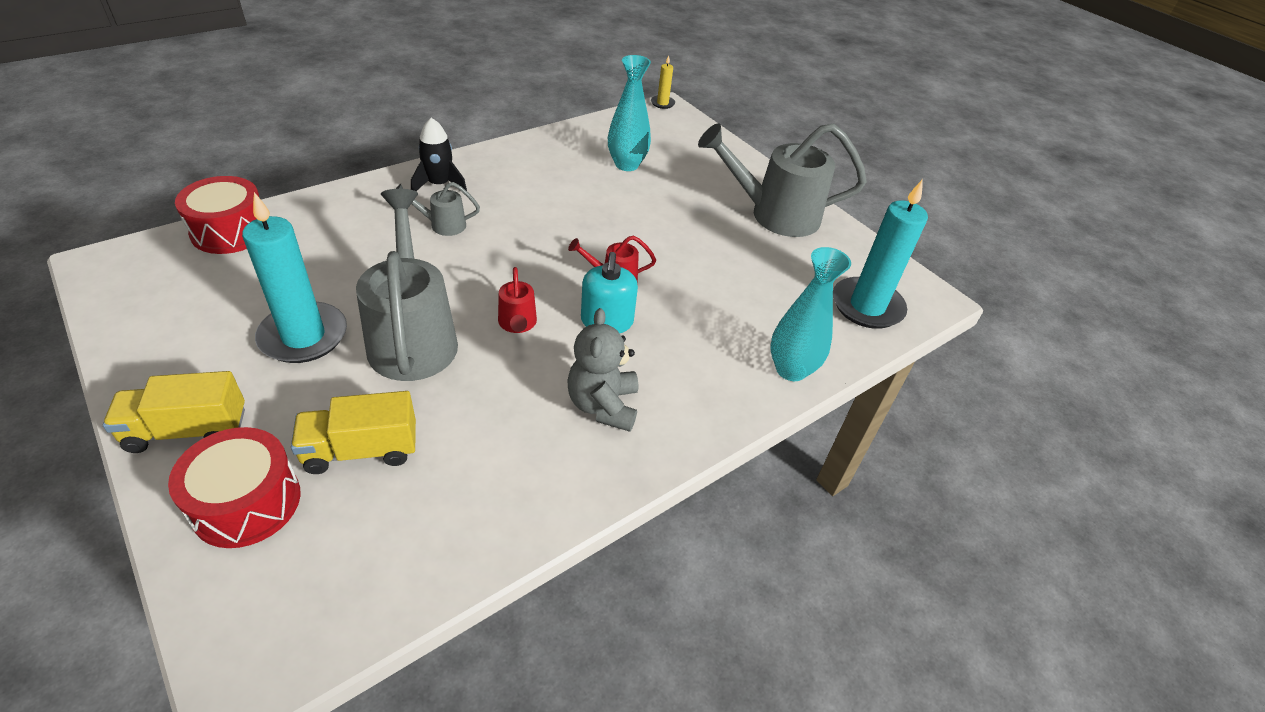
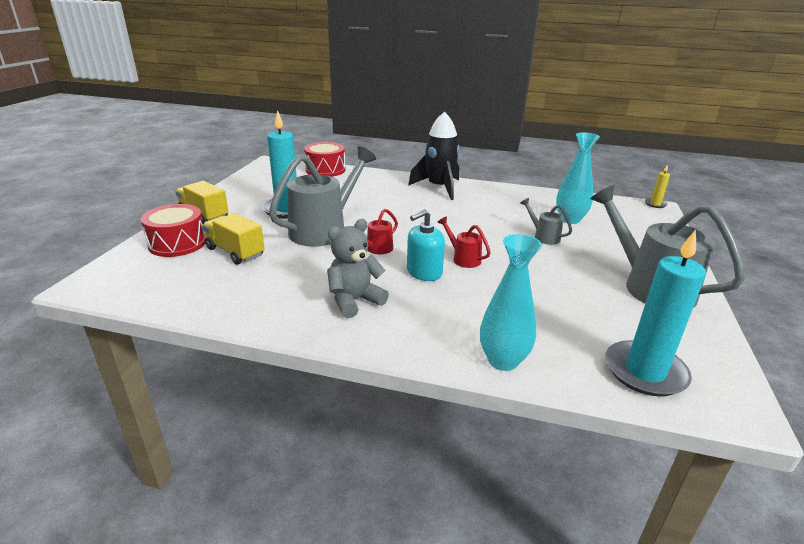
camera: 55 degrees right, 15 degrees down
grey watering can [396,182,480,236] -> grey watering can moved to [520,198,572,245]
black rocket [411,118,467,191] -> black rocket [408,111,460,200], size x1.56

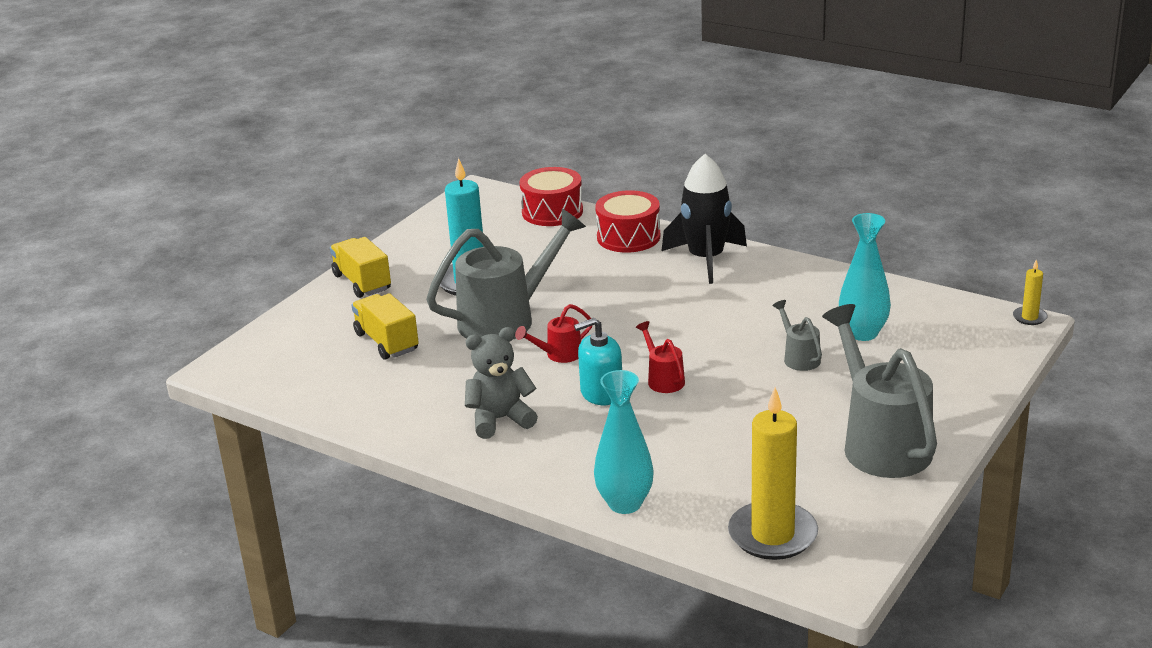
camera: 20 degrees right, 0 degrees up
red drum [141,204,206,257] -> red drum moved to [595,190,660,253]
turquoise candle [605,230,706,397] -> yellow candle [728,387,818,560]

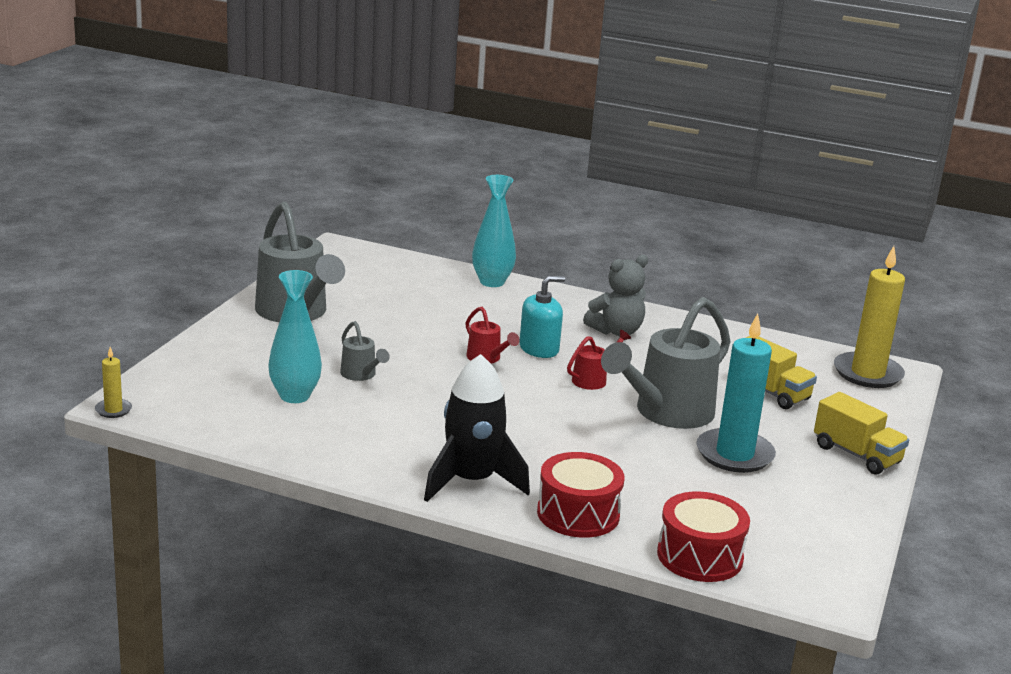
camera: 165 degrees right, 5 degrees down
yellow candle [728,387,818,560] -> yellow candle moved to [834,246,905,388]

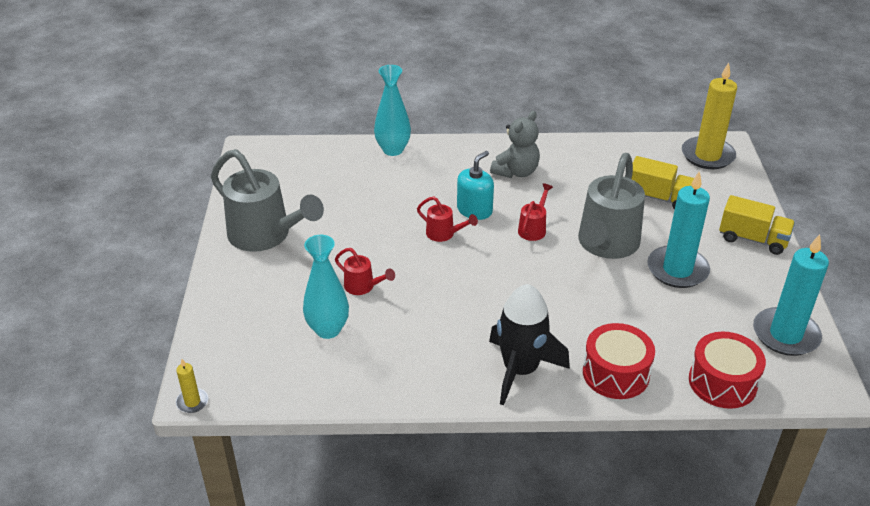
camera: 20 degrees left, 15 degrees up
grey watering can [340,321,390,381] -> red watering can [335,248,395,295]
none -> turquoise candle [753,234,829,356]

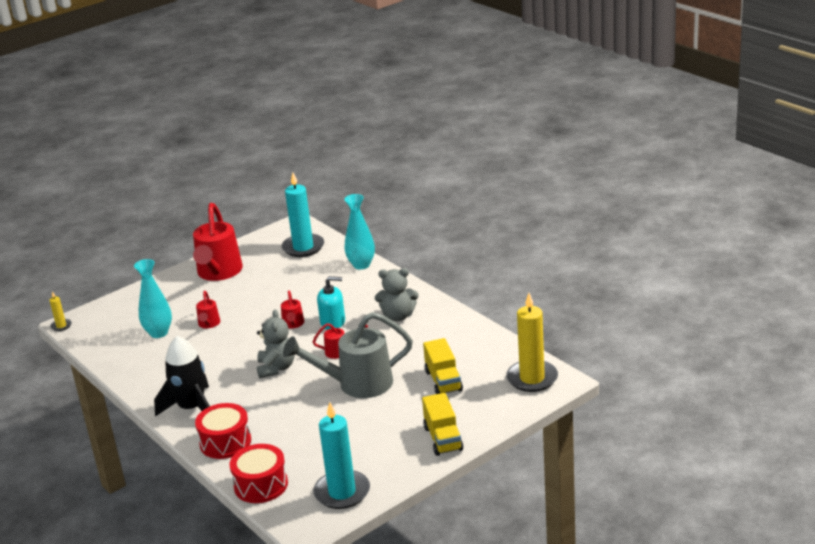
camera: 55 degrees right, 10 degrees down
grey watering can [211,149,324,252] -> red watering can [193,203,243,281]
turquoise candle [647,171,710,288] -> turquoise candle moved to [282,173,324,257]
none -> grey teddy bear [257,309,295,379]

